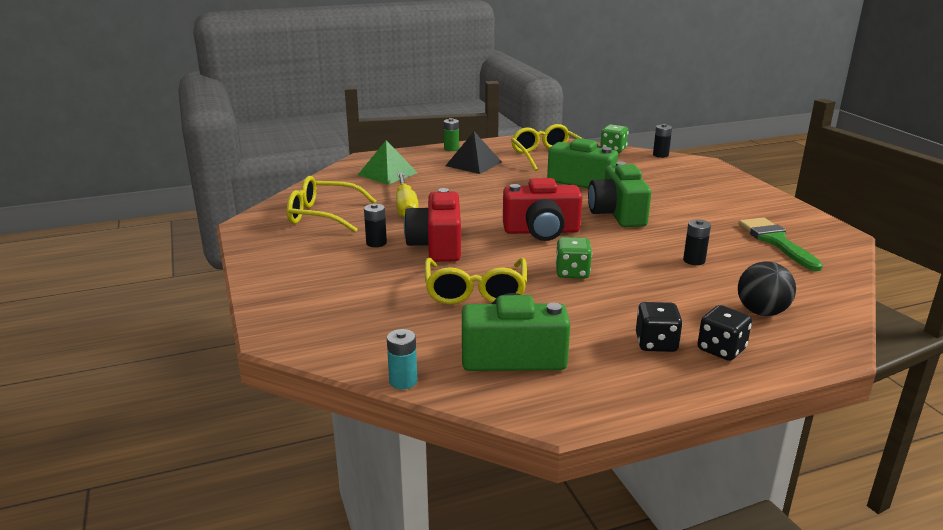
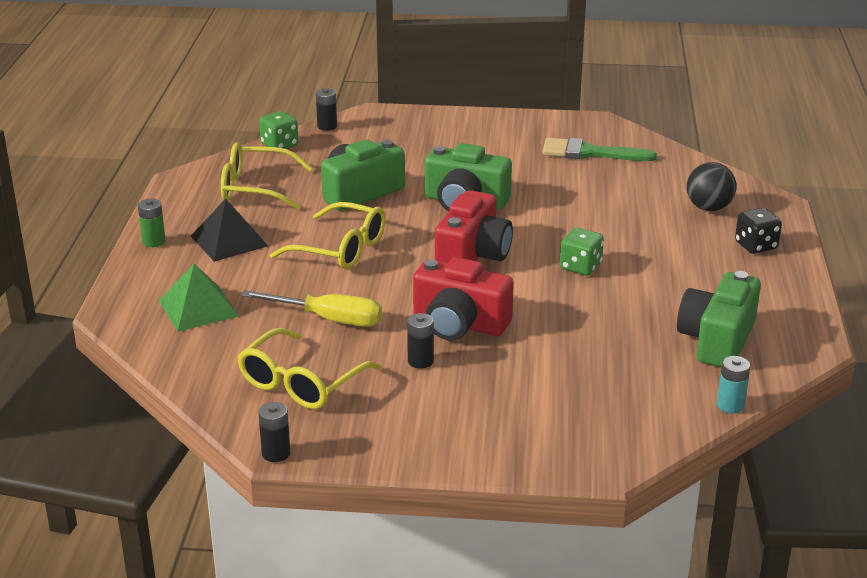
camera: 65 degrees left, 5 degrees up
yellow glasses [425,258,527,304] -> yellow glasses moved to [270,202,386,270]
black dice [636,302,683,352] -> none
black battery [683,219,711,265] -> black battery moved to [258,402,290,462]

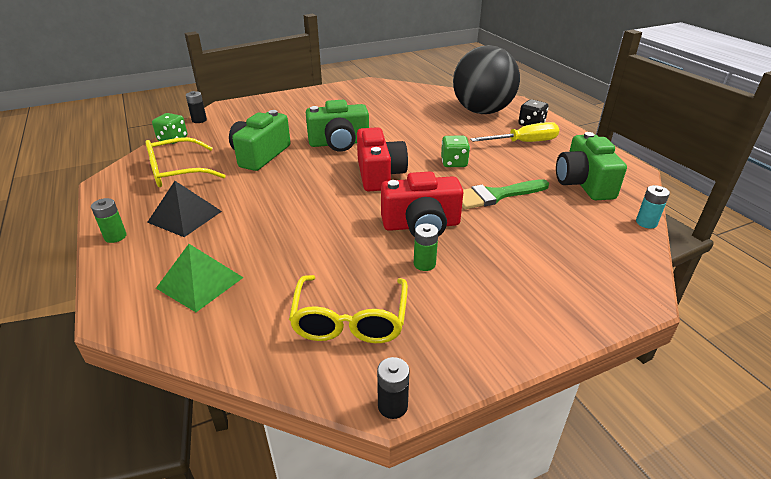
camera: 30 degrees left, 5 degrees up
yellow screwdriver [241,290,382,327] -> yellow screwdriver moved to [470,122,559,142]
yellow glasses [270,202,386,270] -> none
black battery [407,313,434,369] -> green battery [414,224,439,271]
green brush [542,138,657,161] -> green brush moved to [462,179,549,209]
black ball [687,162,736,211] -> black ball [453,45,520,114], size x2.05

